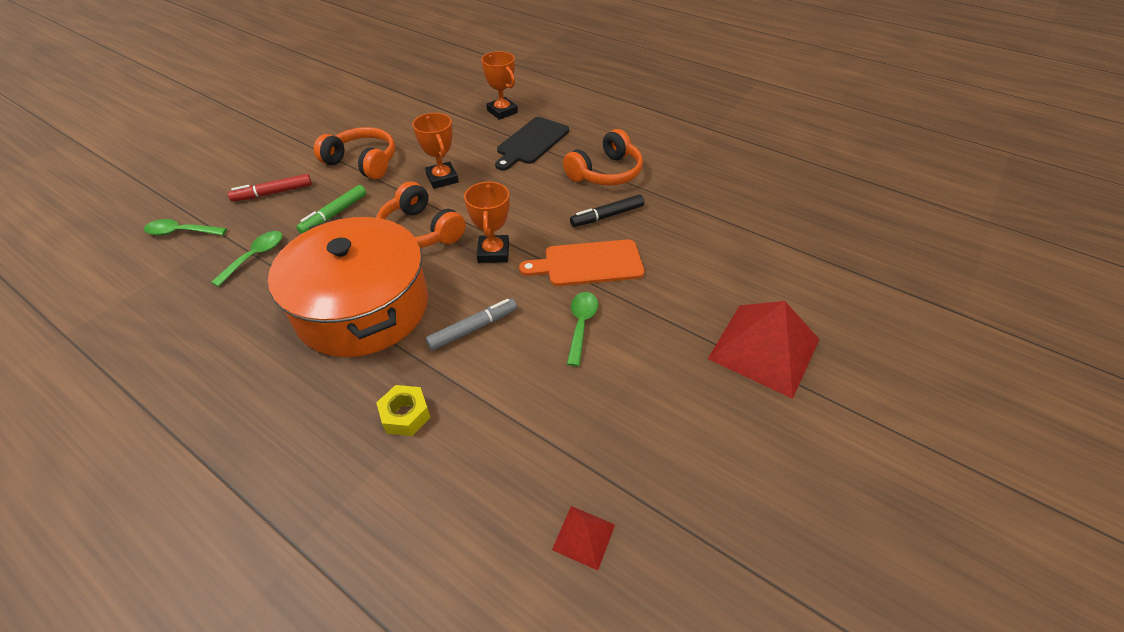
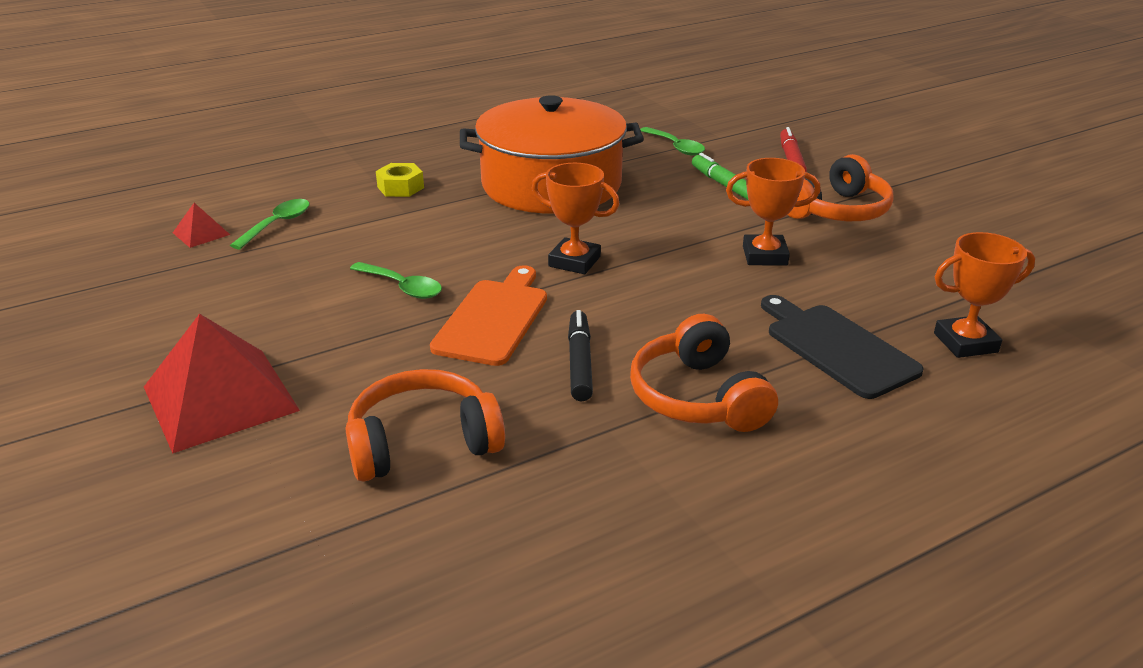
camera: 115 degrees right, 15 degrees down
green spoon [144,219,227,235] -> green spoon moved to [230,199,310,249]
orange headphones [376,181,466,248] -> orange headphones moved to [346,369,505,482]
grey marker [426,298,517,351] -> none

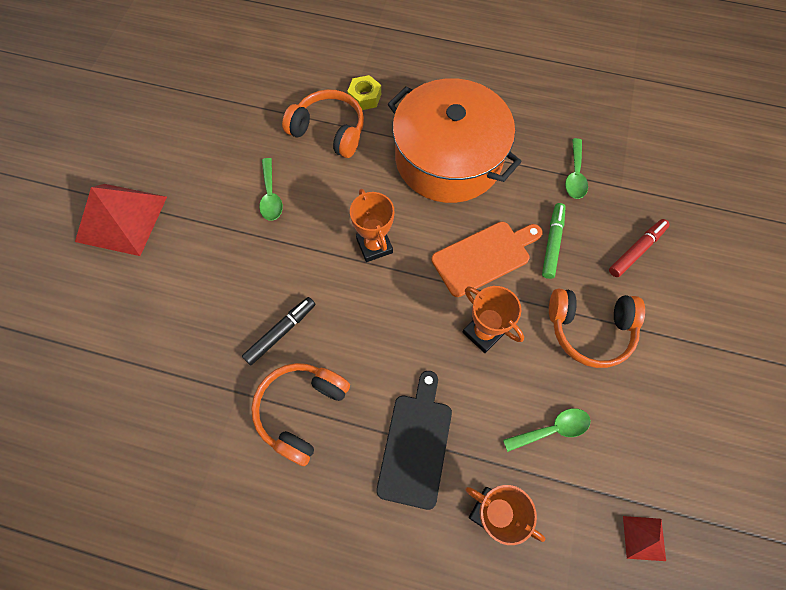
camera: 45 degrees right, 35 degrees up
red pyramid [173,203,230,248] -> red pyramid moved to [623,516,666,561]
green spoon [230,199,310,249] -> green spoon moved to [503,408,591,452]
orange headphones [346,369,505,482] -> orange headphones moved to [282,89,364,158]
orange cutting board [430,265,547,366] -> orange cutting board moved to [431,222,542,297]

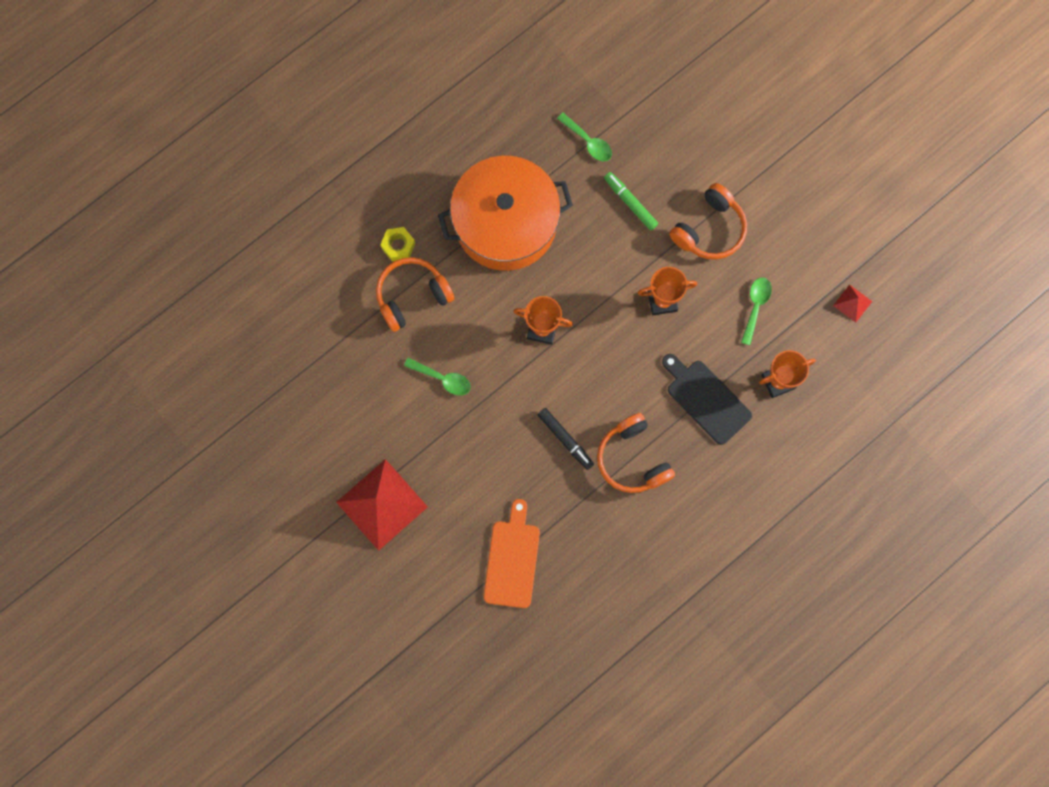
camera: 55 degrees left, 10 degrees up
black marker [242,297,315,365] -> black marker turned 150 degrees clockwise [538,408,594,470]
orange cutting board [431,222,542,297] -> orange cutting board moved to [484,499,540,608]
red marker [609,219,670,277] -> none

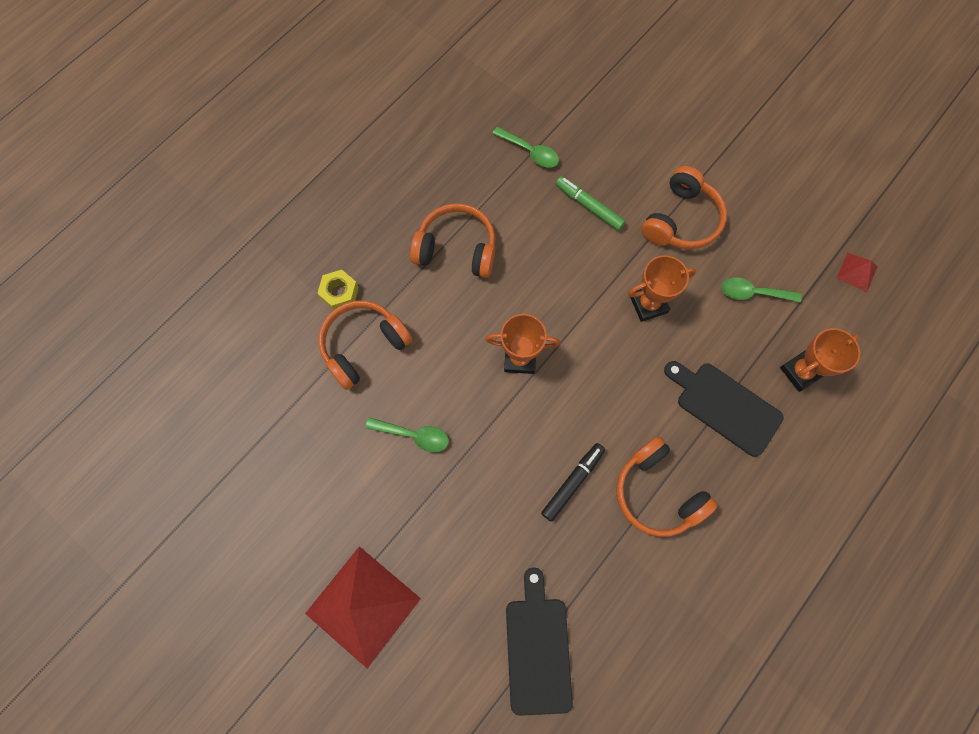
camera: 10 degrees left, 5 degrees down
orange pot [438,156,573,271] -> orange headphones [410,203,495,278]
orange cutting board [484,499,540,608] -> black cutting board [506,568,573,716]
black marker [538,408,594,470] -> black marker turned 90 degrees counterclockwise [541,443,605,522]
green spoon [741,277,772,345] -> green spoon turned 90 degrees counterclockwise [721,277,802,303]

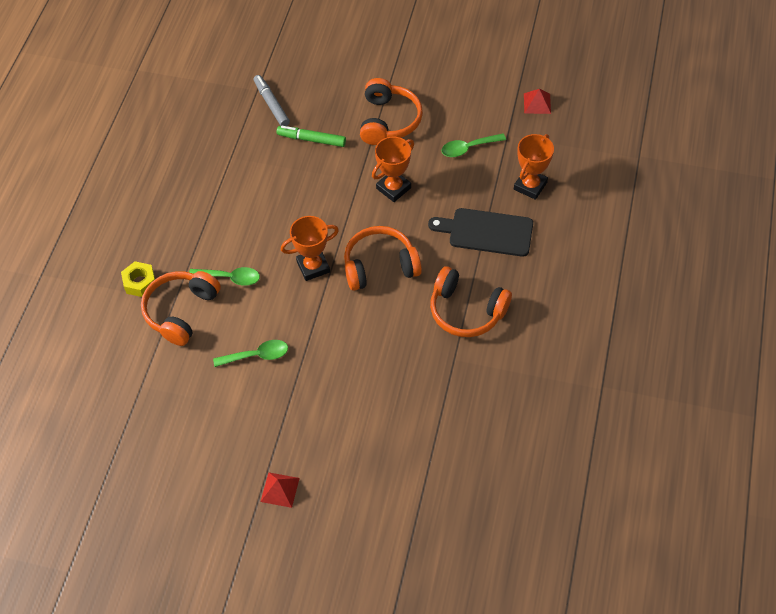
camera: 25 degrees left, 15 degrees down
red pyramid [305,546,421,668] -> red pyramid [261,472,300,508], size x0.45
orange headphones [410,203,495,278] -> orange headphones moved to [344,226,422,291]
green spoon [492,127,559,168] -> green spoon moved to [189,267,260,286]
black cutting board [506,568,573,716] -> none
black marker [541,443,605,522] -> none
none -> grey marker [254,75,290,126]

